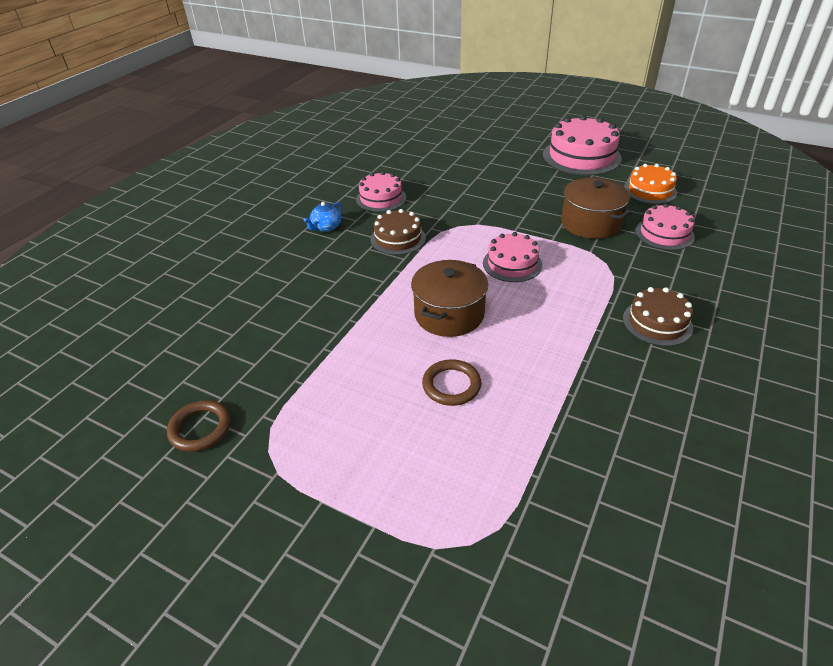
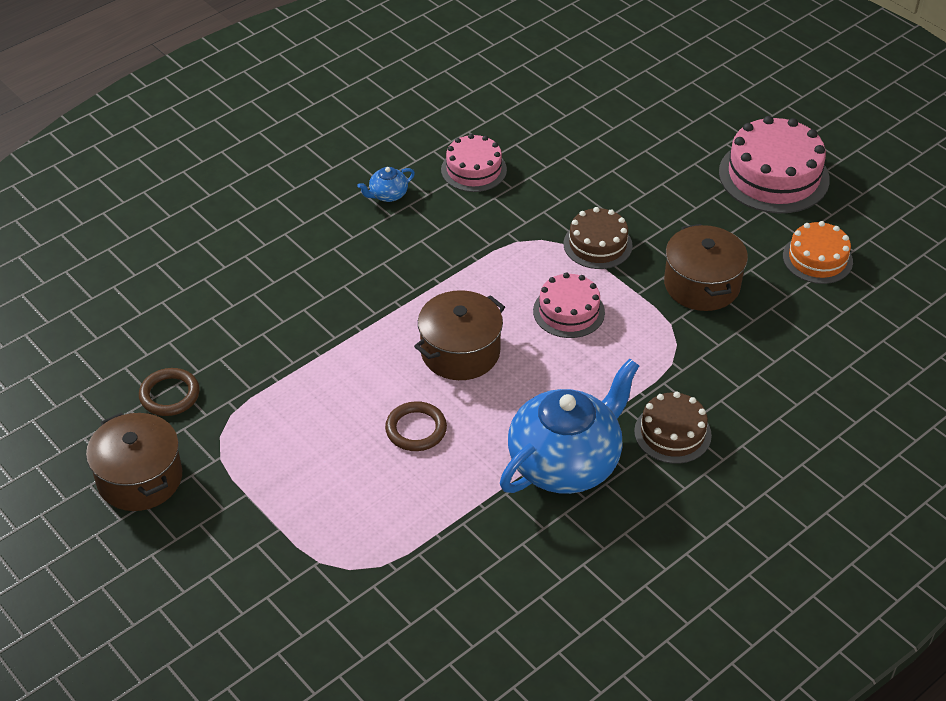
camera: 20 degrees right, 5 degrees up
brown cake [370,209,426,255] -> brown cake moved to [563,207,633,269]
pink cake [635,204,695,250] -> none
none -> brown pot [86,412,182,511]
none -> blue teapot [500,359,639,494]

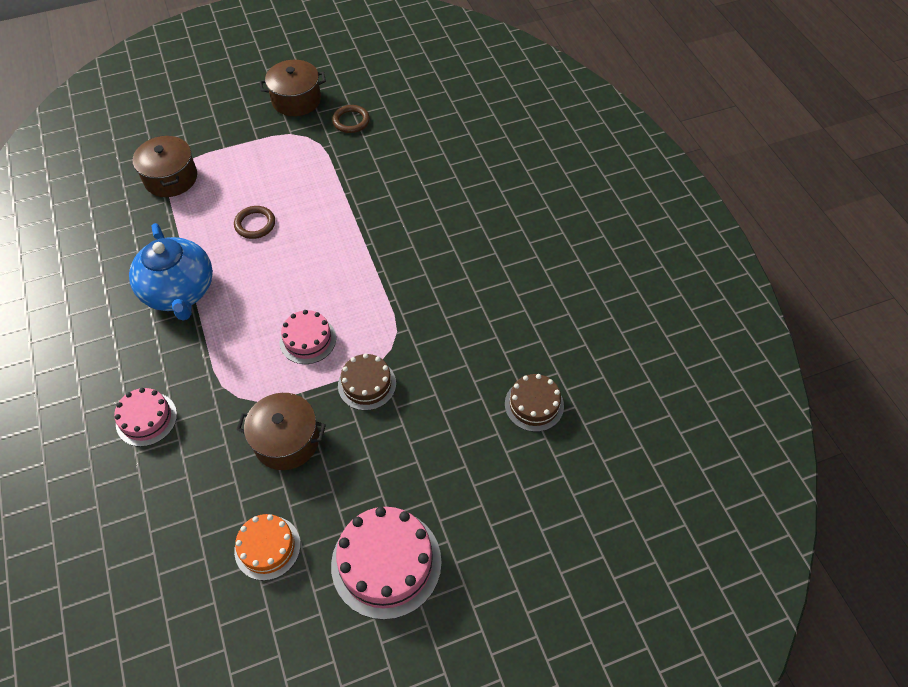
camera: 110 degrees right, 10 degrees up
blue teapot [357,167,415,202] -> none
brown pot [414,290,505,380] -> brown pot moved to [133,135,197,197]
pink cake [441,134,507,192] -> pink cake moved to [114,388,177,447]
brown cake [634,392,712,464] -> brown cake moved to [505,374,564,432]

